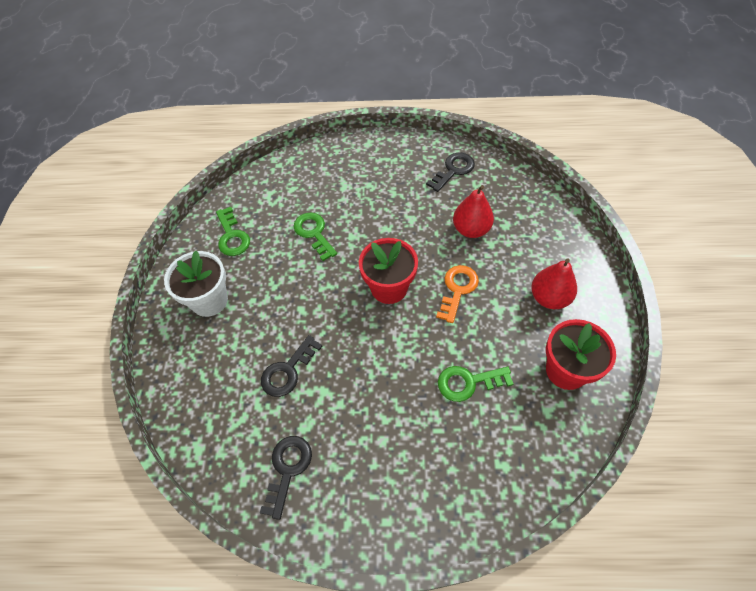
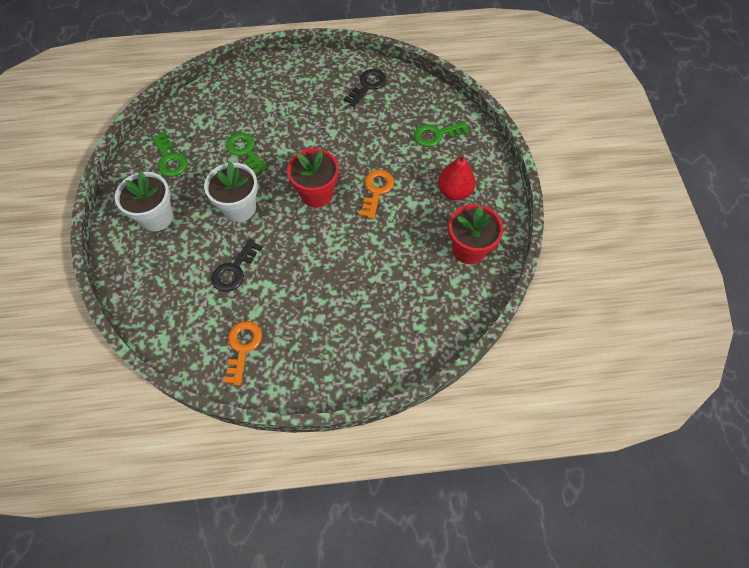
camera: 10 degrees left, 5 degrees up
black key [260,436,312,520] -> orange key [223,321,262,386]
green key [438,366,513,402] -> green key moved to [414,122,469,147]
red pear [453,185,494,238] -> none
none -> white flower pot [204,161,258,222]

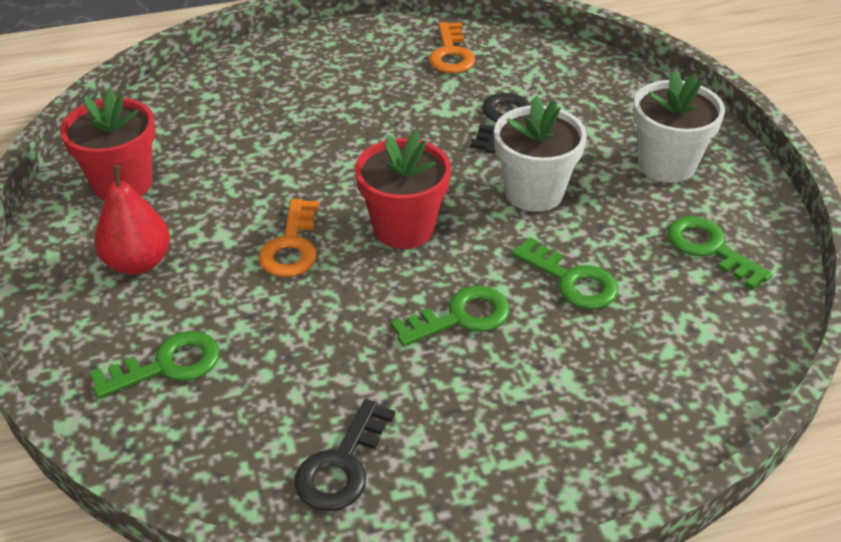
camera: 170 degrees right, 20 degrees down
none -> green key [391,285,510,346]

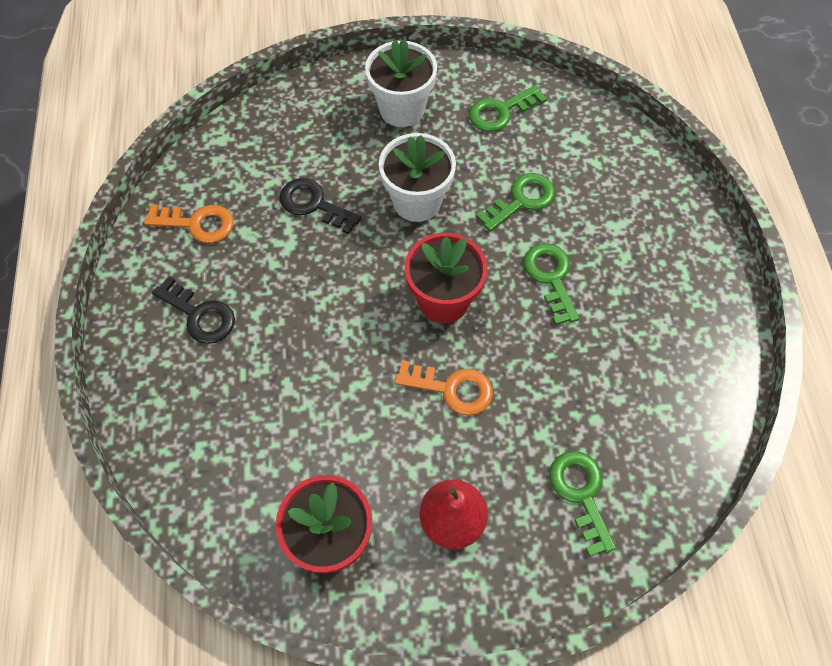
camera: 80 degrees left, 20 degrees up
black key [294,399,395,511] -> black key moved to [152,276,235,344]

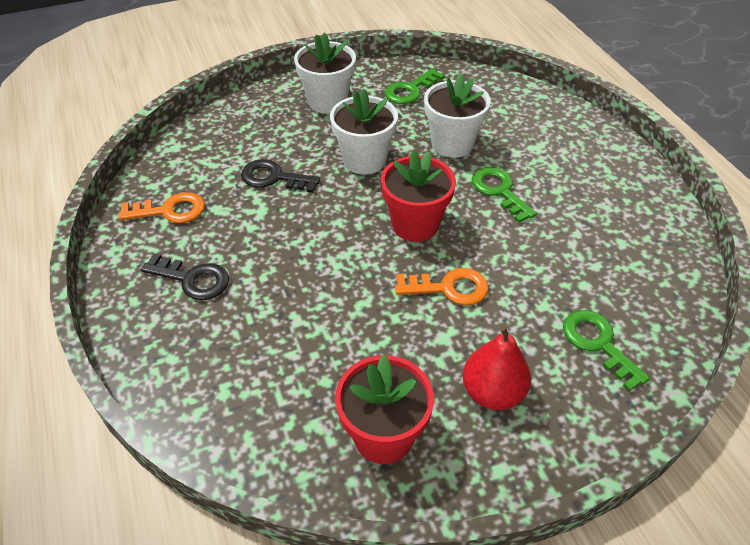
camera: 15 degrees left, 15 degrees down
green key [476,173,555,232] -> white flower pot [424,73,491,158]

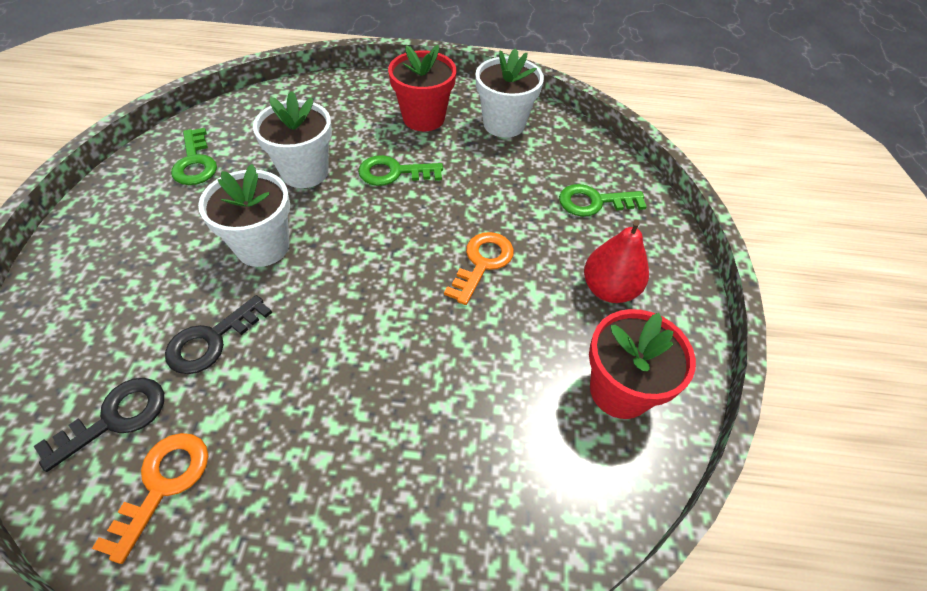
camera: 65 degrees left, 5 degrees up
black key [141,253,229,300] -> black key moved to [34,378,164,472]
white flower pot [294,33,356,114] -> white flower pot moved to [475,48,544,138]
red flower pot [381,150,456,242] -> red flower pot moved to [388,45,456,131]

